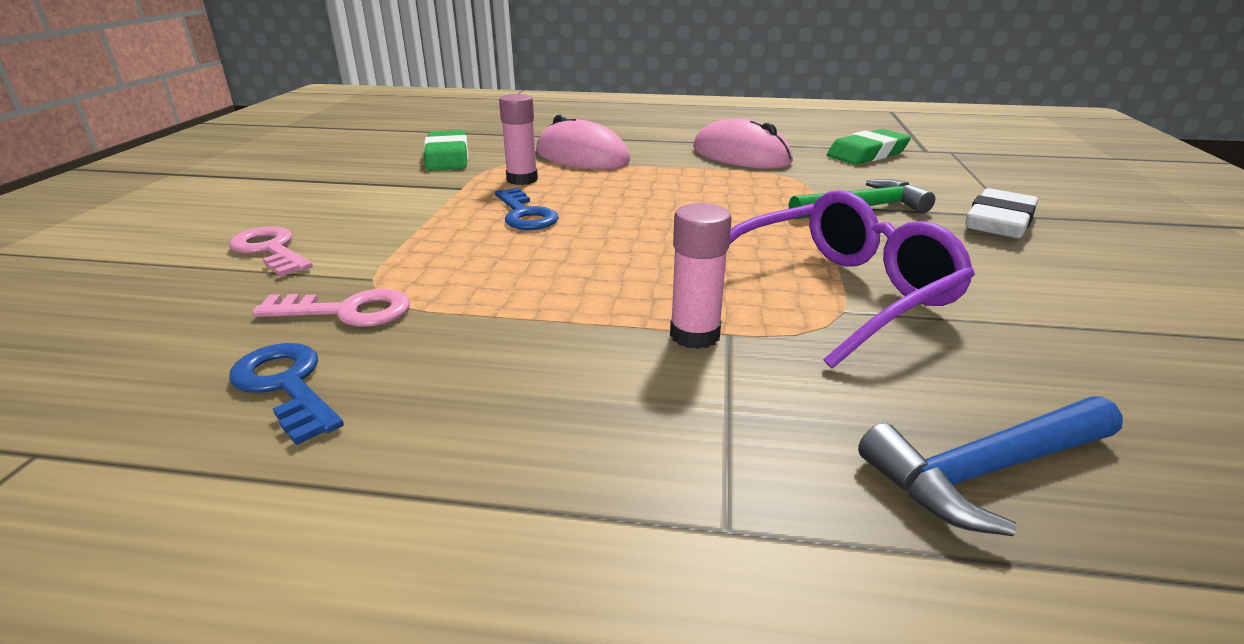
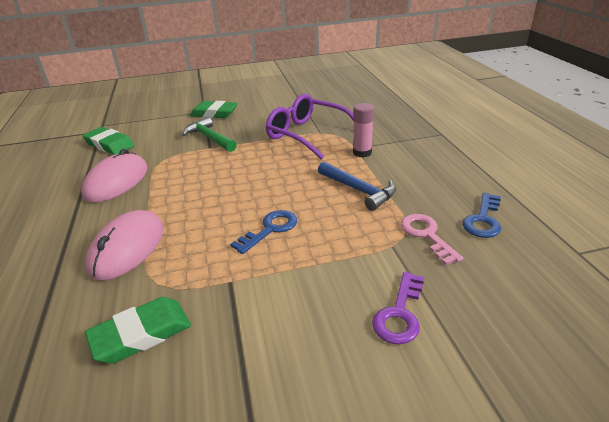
camera: 110 degrees left, 5 degrees up
pink key [229,226,313,276] -> purple key [372,272,424,344]
pink glue stick [499,94,538,185] -> none
blue hammer [858,396,1123,536] -> blue hammer moved to [318,162,396,211]
white eraser [965,188,1038,238] -> green eraser [190,101,238,118]

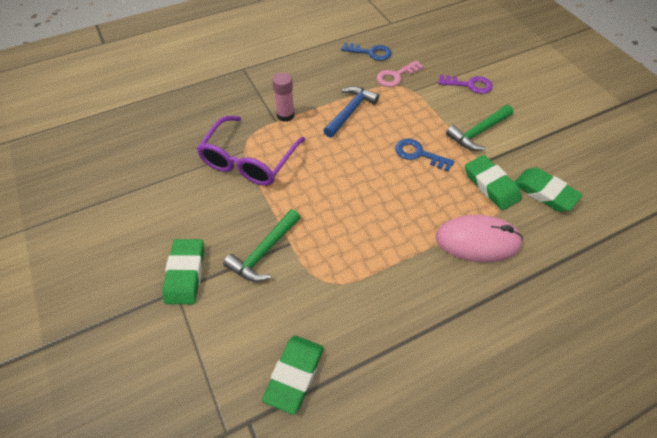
camera: 105 degrees left, 20 degrees up
pink mouse [81,149,147,203] -> none
none -> green hammer [446,105,513,151]
none -> green eraser [465,155,522,210]

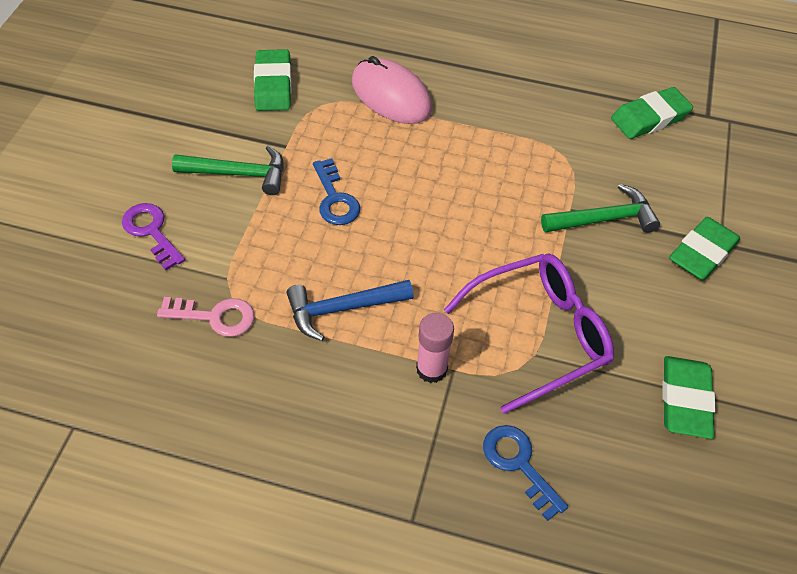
camera: 140 degrees left, 0 degrees up
blue key [341,42,392,61] -> blue key moved to [483,425,568,521]
green eraser [465,155,522,210] -> green eraser moved to [662,356,715,439]

